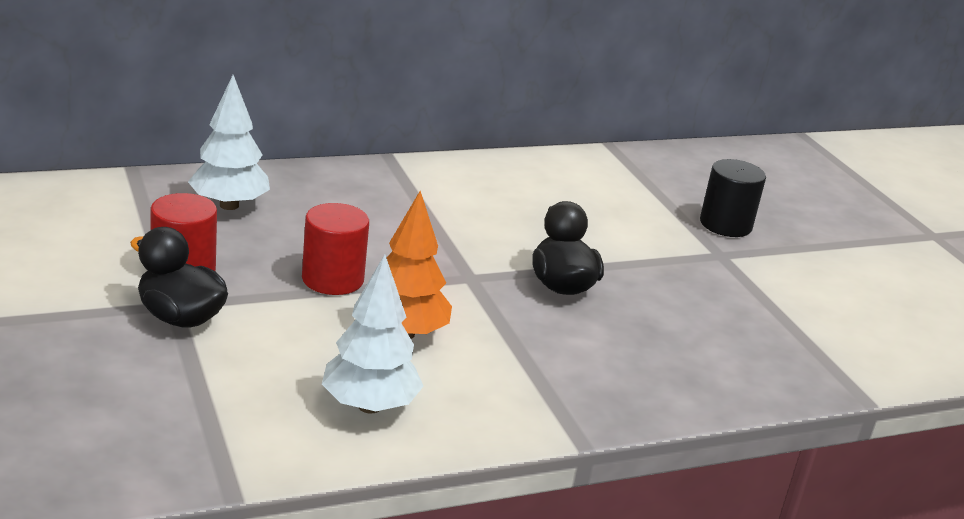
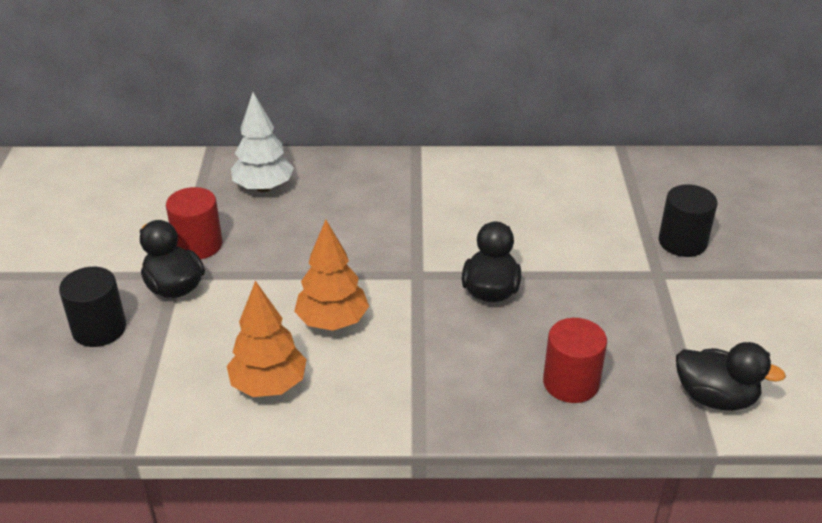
camera: 25 degrees right, 10 degrees up
red cylinder [302,203,369,295] -> red cylinder moved to [543,318,607,403]
white tree [322,254,423,414] -> orange tree [227,281,307,397]
none -> black cylinder [59,267,126,347]
none -> black duck [676,342,786,411]

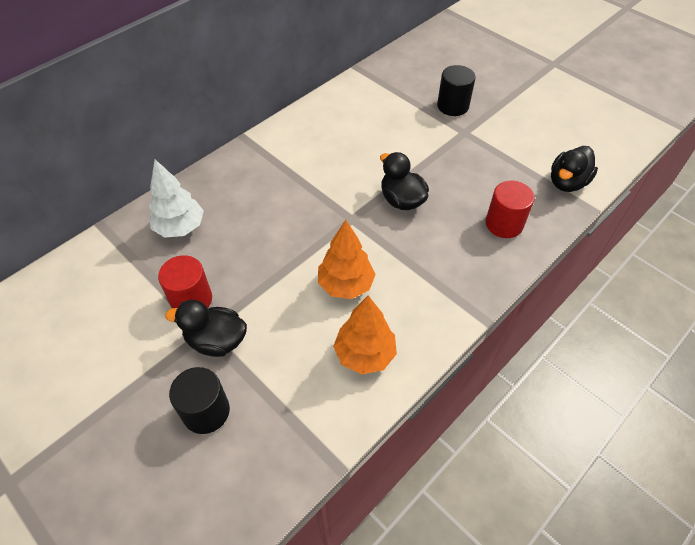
camera: 45 degrees left, 15 degrees up
black duck [676,342,786,411] -> black duck turned 150 degrees clockwise [551,146,598,192]

